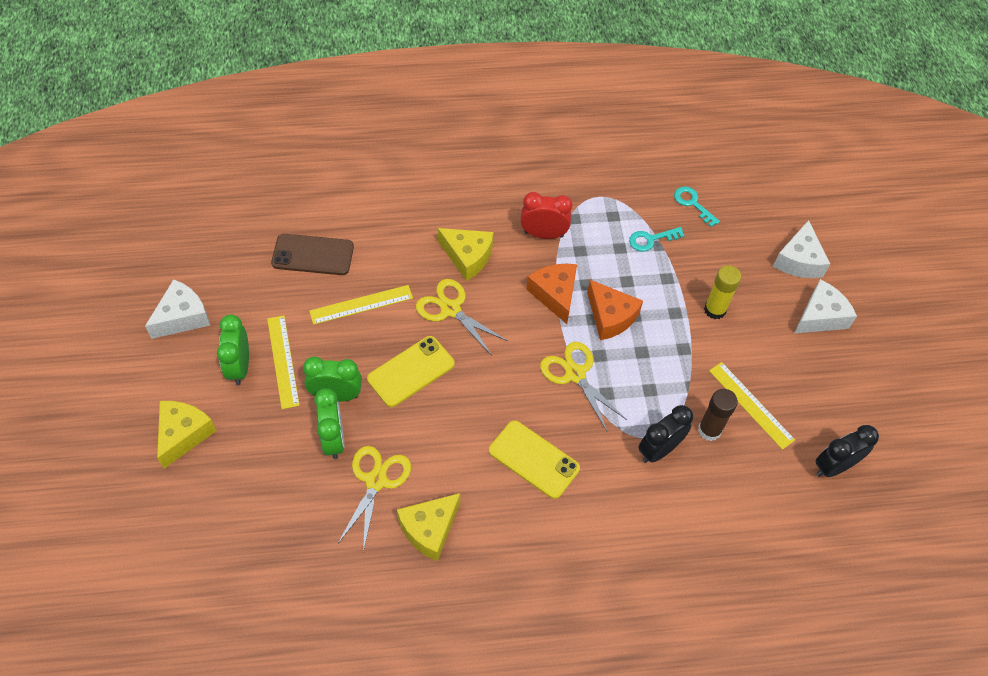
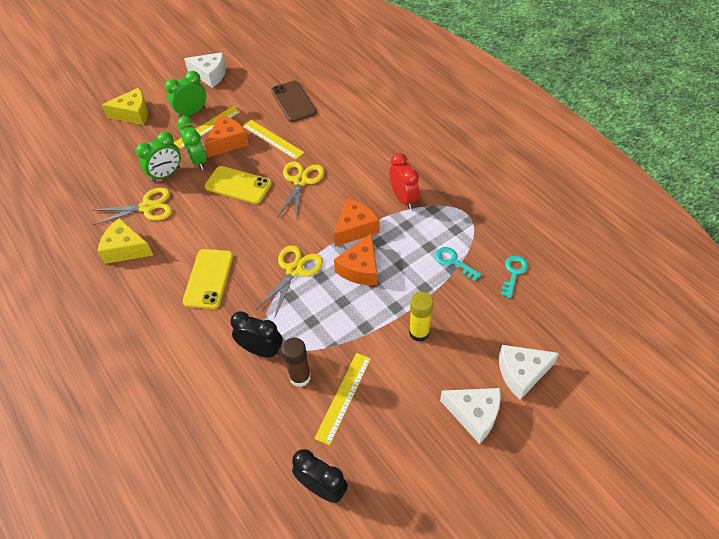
camera: 65 degrees right, 5 degrees down
yellow cheese [438,228,494,281] -> none
none -> orange cheese [204,115,249,157]

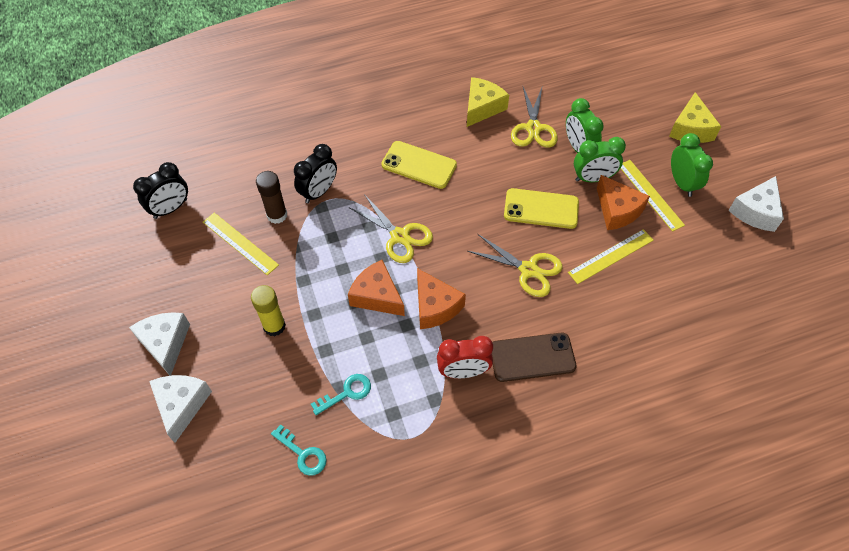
camera: 105 degrees right, 5 degrees up
yellow phone [205,166,272,204] -> yellow phone turned 60 degrees clockwise [504,188,579,229]
brown phone [271,81,317,122] -> brown phone moved to [492,333,577,382]
white cheese [440,388,501,444] -> white cheese turned 120 degrees clockwise [129,312,190,376]

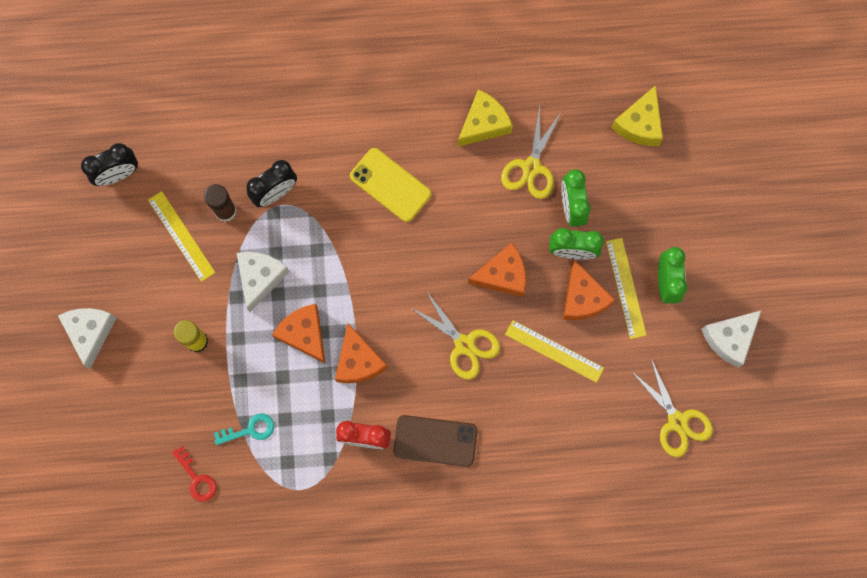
camera: 15 degrees right, 20 degrees up
white cheese [149,375,212,443] -> white cheese moved to [237,252,290,312]
turquoise key [271,424,327,476] -> red key [172,446,217,502]
yellow scissors [350,194,433,263] -> yellow scissors moved to [630,359,713,457]
yellow phone [504,188,579,229] -> orange cheese [468,243,526,297]
yellow ruler [568,229,654,284] -> yellow ruler turned 45 degrees clockwise [505,320,604,383]
yellow cheese [669,92,722,143] -> yellow cheese moved to [611,85,663,146]

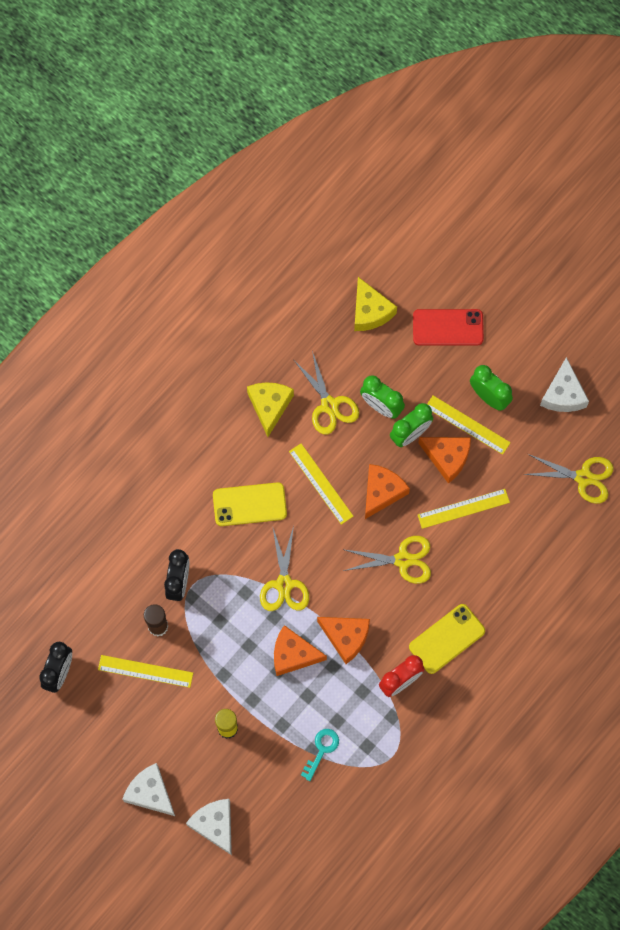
camera: 45 degrees left, 5 degrees down
red key [172,446,217,502] -> none
white cheese [237,252,290,312] -> white cheese moved to [186,799,232,855]
brown phone [393,415,477,467] -> yellow phone [409,604,485,674]
none -> yellow scissors [260,526,309,611]
none -> yellow ruler [289,443,354,525]
none -> red phone [413,309,484,346]

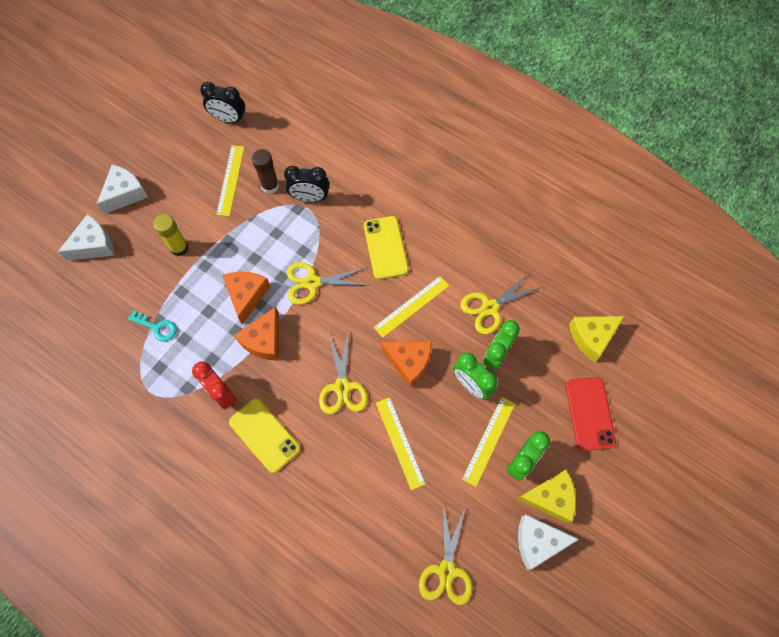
camera: 85 degrees right, 5 degrees down
yellow cheese [247,382,294,437] -> yellow cheese moved to [517,469,576,523]
orange cheese [418,437,471,484] -> none

